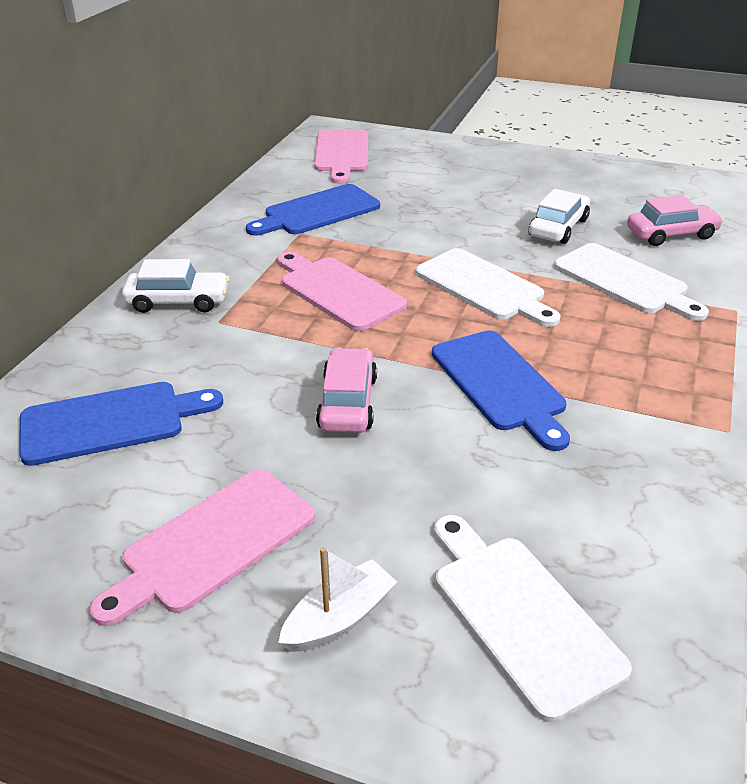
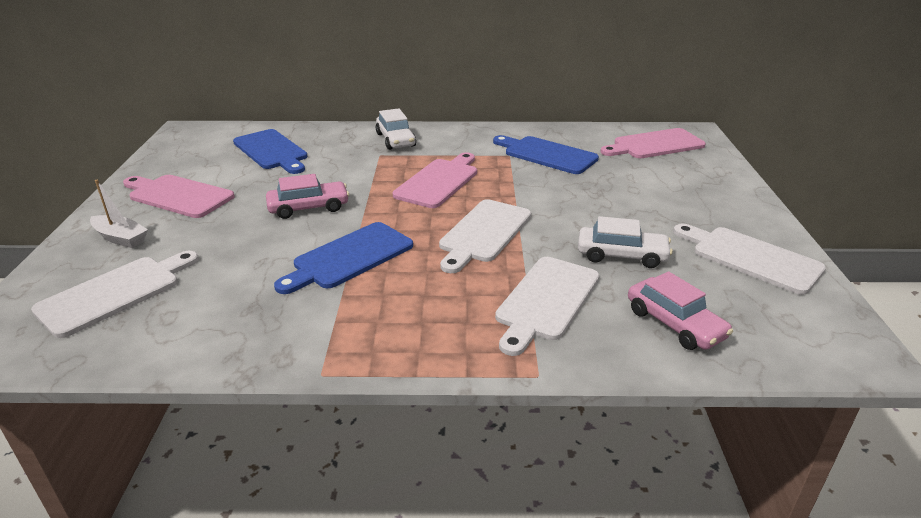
camera: 70 degrees right, 5 degrees down
none -> white cutting board [673,224,826,295]

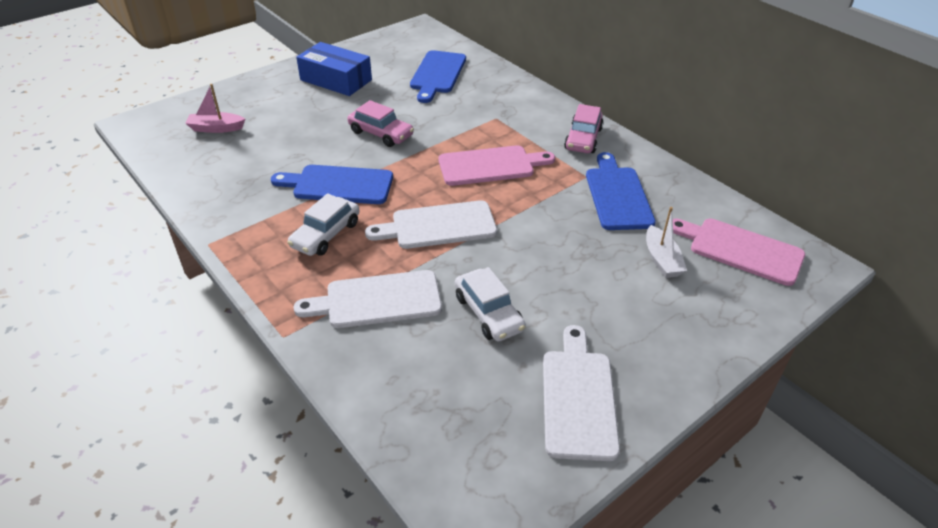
camera: 50 degrees right, 10 degrees up
white cutting board [31,251,199,338] -> pink boat [185,84,245,133]
white boat [90,180,148,248] -> white boat moved to [646,207,687,278]
pink cutting board [123,175,235,218] -> blue box [296,42,372,96]
white car [376,108,416,150] -> white car moved to [287,193,359,256]
pink car [628,271,733,350] -> pink car moved to [564,104,604,153]

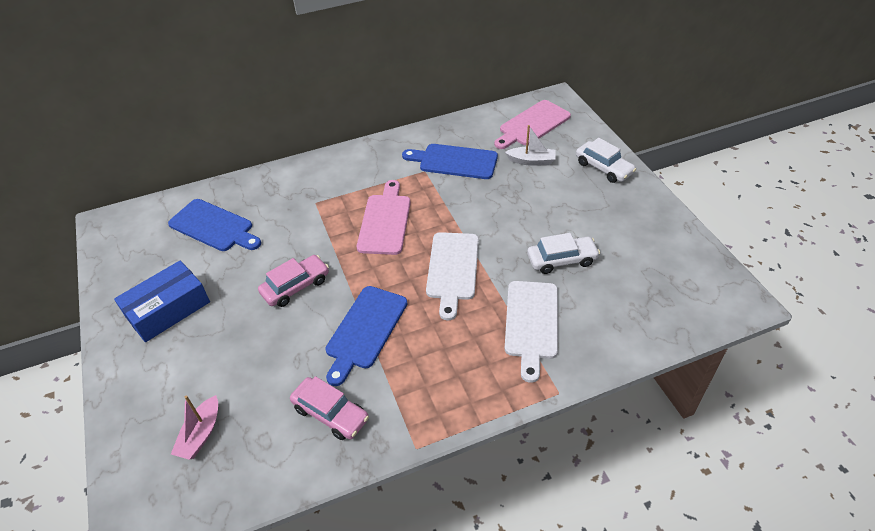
camera: 70 degrees left, 5 degrees up
white car [287,193,359,256] -> white car moved to [576,138,636,183]
white cutting board [543,325,620,461] -> none
pink car [564,104,604,153] -> pink car moved to [290,376,369,440]

